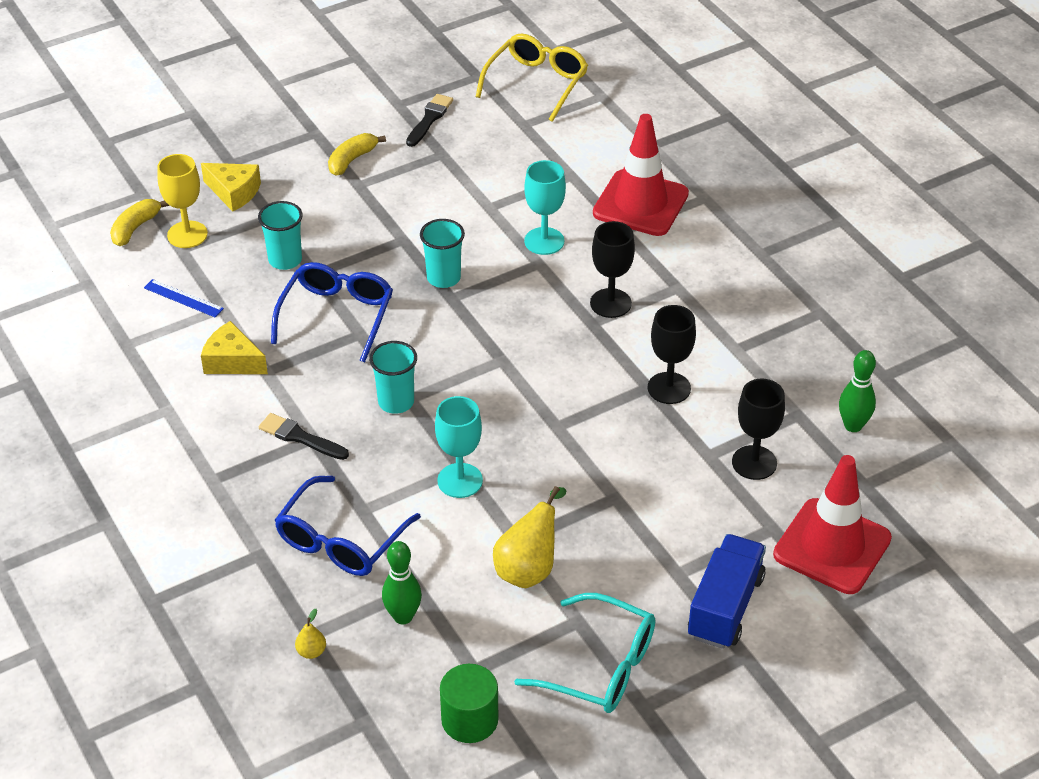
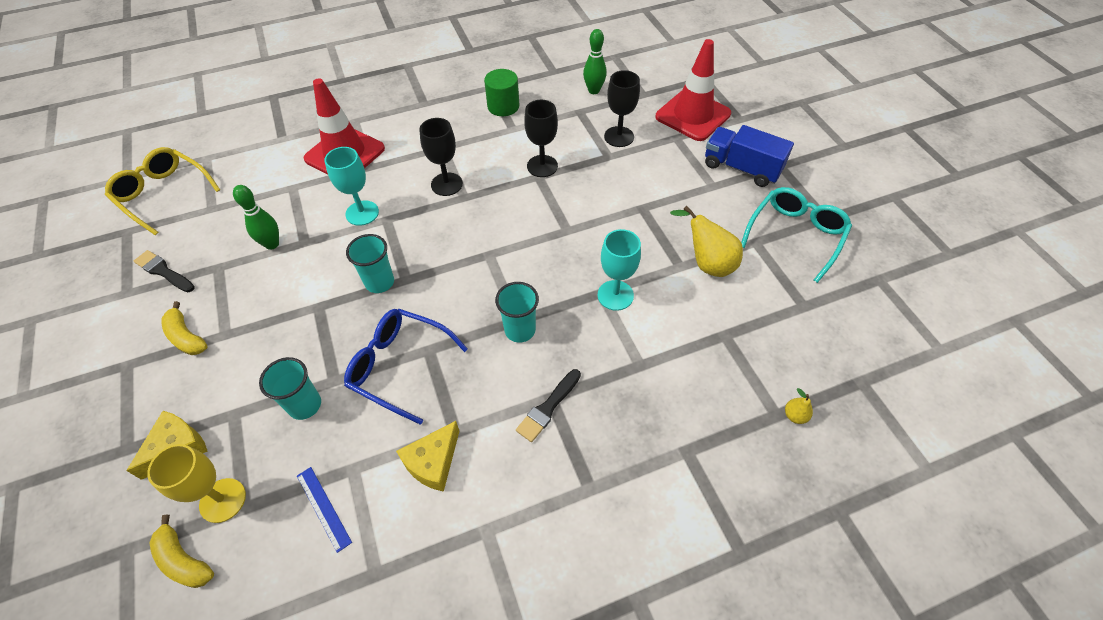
camera: 80 degrees left, 10 degrees up
blue ruler [144,279,224,317] -> blue ruler turned 75 degrees counterclockwise [297,467,352,553]
blue glasses [275,476,421,576] -> none
green bowling pin [382,541,422,624] -> green bowling pin moved to [233,185,279,250]
green cylinder [440,664,498,743] -> green cylinder moved to [484,69,519,116]

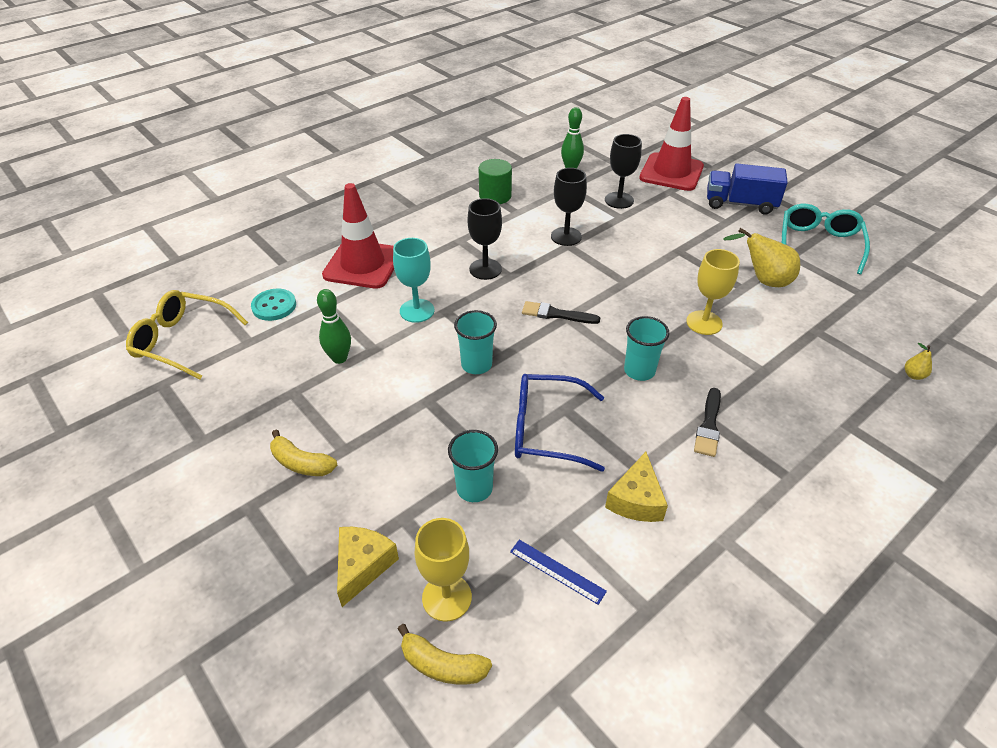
camera: 20 degrees left, 10 degrees down
black brush [134,250,195,292] -> black brush moved to [522,301,600,324]
turquoise goblet [598,229,641,311] -> yellow goblet [686,249,740,335]
none -> turquoise button [251,289,296,321]

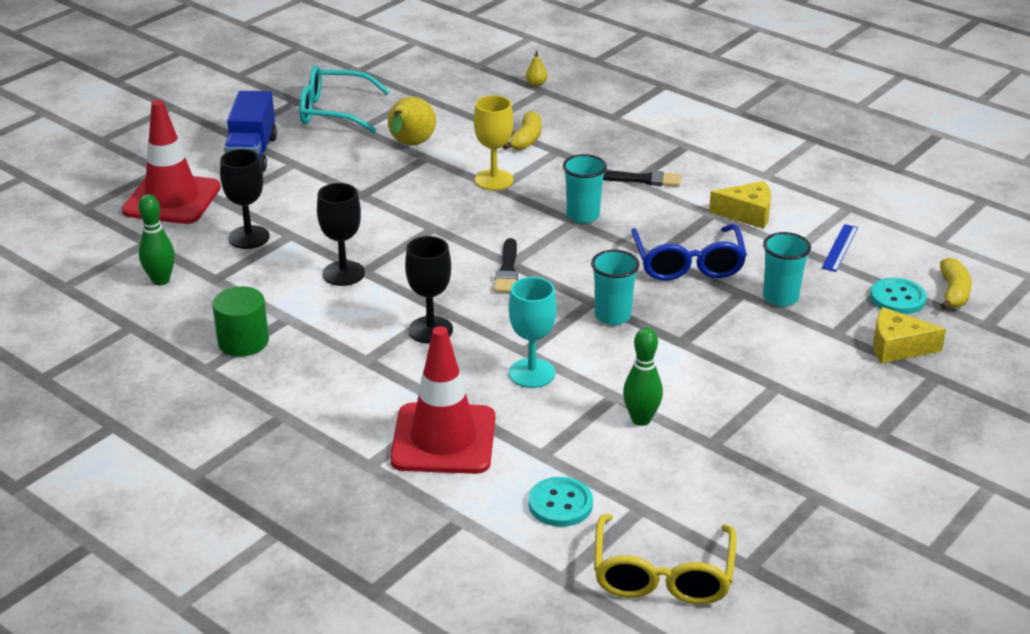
camera: 100 degrees left, 10 degrees down
yellow banana [270,430,337,476] -> yellow banana moved to [503,111,541,150]
yellow goblet [415,518,472,621] -> turquoise button [870,278,927,314]

